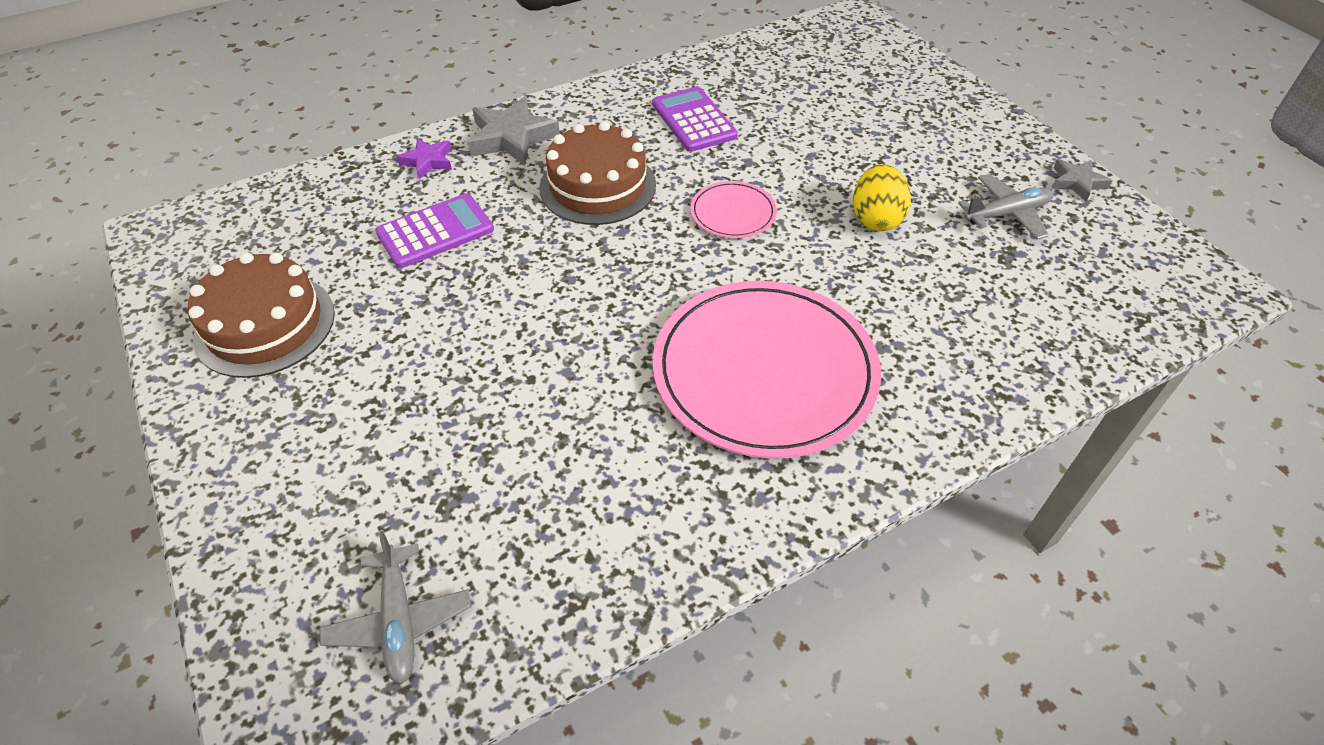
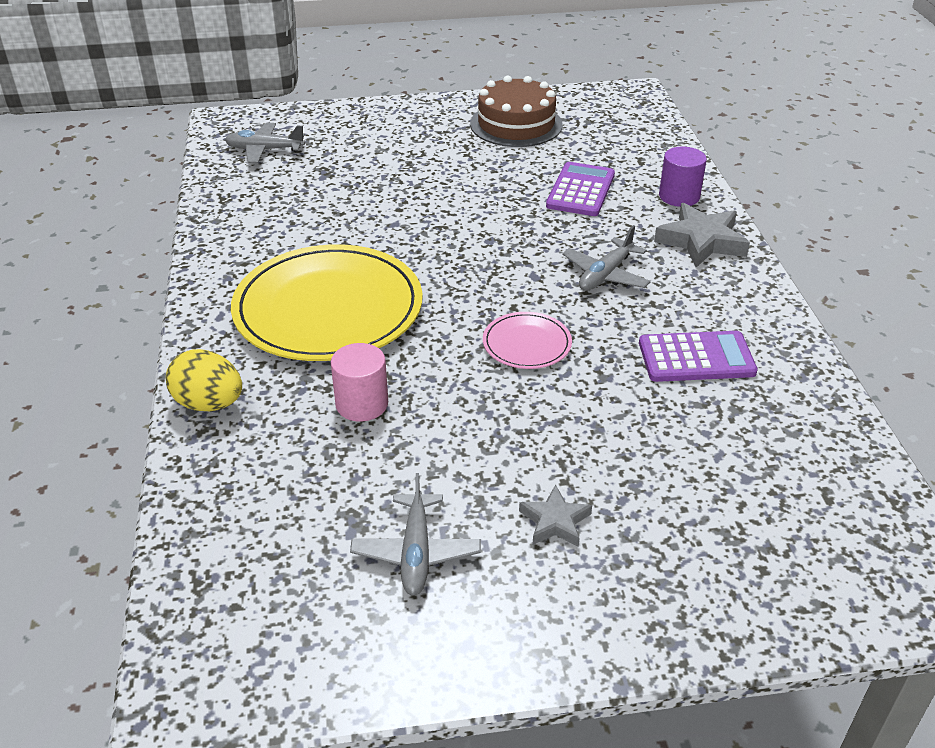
camera: 110 degrees right, 10 degrees down
purple calculator [375,193,494,268] -> purple calculator turned 150 degrees counterclockwise [546,162,615,216]
purple star [397,138,452,179] -> purple cylinder [659,147,707,207]
brown cake [539,121,656,225] -> grey plane [562,225,651,291]
pink plate [653,281,881,459] -> yellow plate [231,244,423,361]
yellow egg [853,164,911,231] -> yellow egg moved to [166,349,242,411]
grey star [1052,159,1113,201] -> grey star moved to [519,484,592,547]
none -> pink cylinder [331,343,388,422]

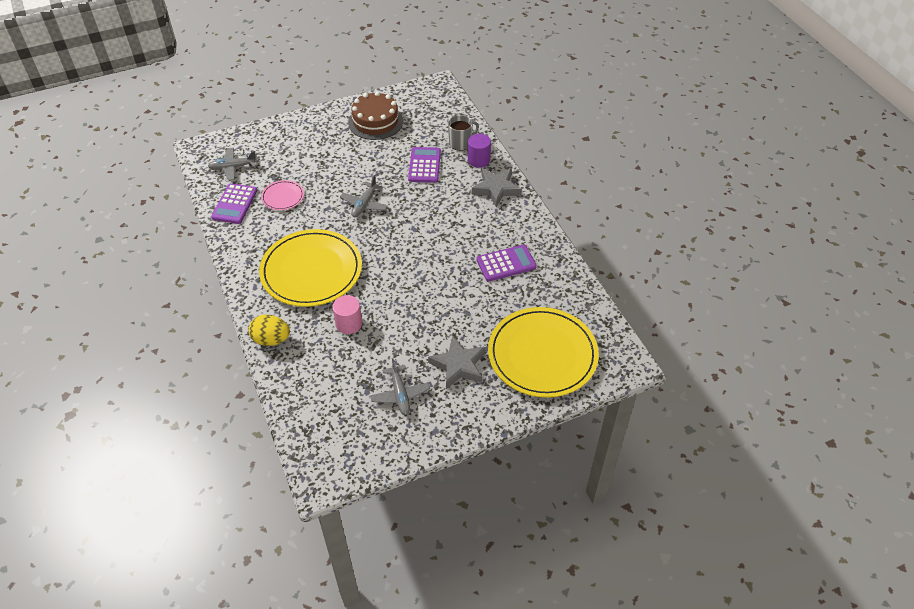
camera: 15 degrees left, 10 degrees up
pink plate [483,312,572,369] -> pink plate moved to [261,180,304,210]
grey star [519,484,592,547] -> grey star [428,336,485,389], size x1.72
grey plane [562,225,651,291] -> grey plane moved to [340,175,388,217]
none -> purple calculator [211,183,257,224]
none -> grey mug [448,115,479,151]
none -> yellow plate [488,307,599,398]

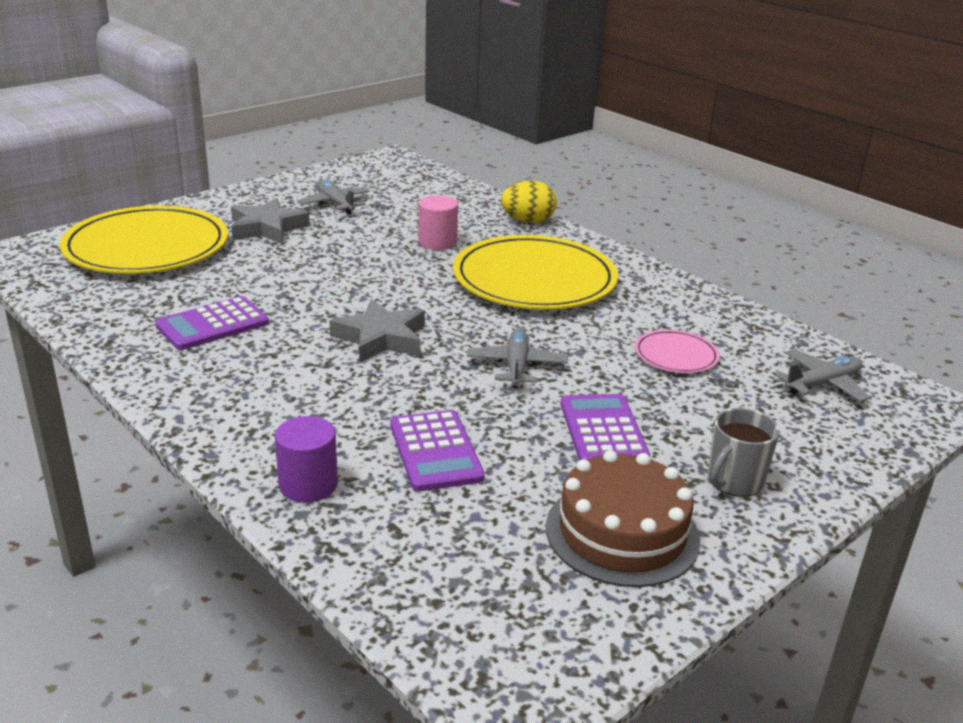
camera: 160 degrees right, 20 degrees down
purple calculator [211,183,257,224] -> purple calculator moved to [560,394,650,461]
grey mug [448,115,479,151] -> grey mug moved to [708,408,780,497]
grey star [472,168,522,207] -> grey star moved to [329,299,425,363]

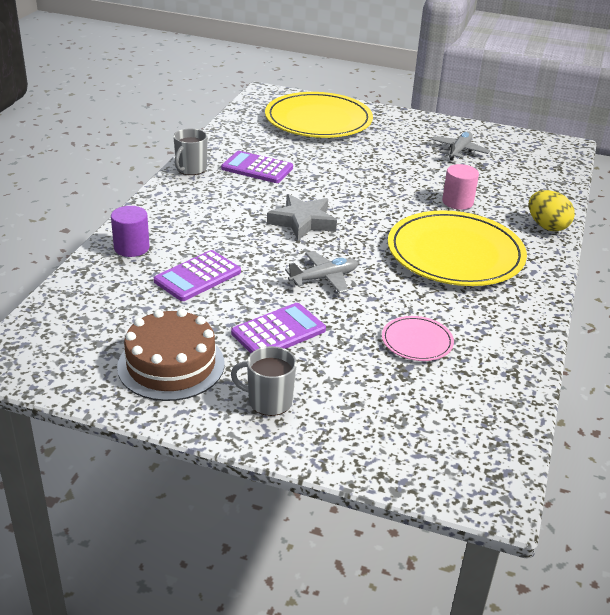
camera: 60 degrees right, 5 degrees up
grey star [231,198,310,244] -> none
grey plane [775,349,870,402] -> none
none -> grey mug [173,129,208,175]

